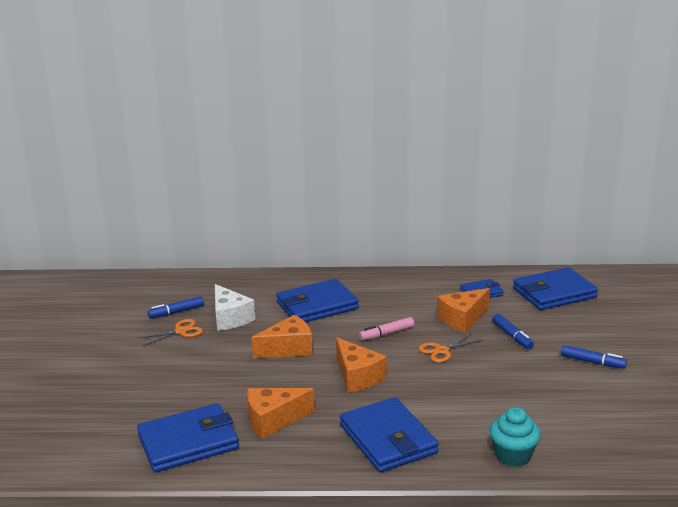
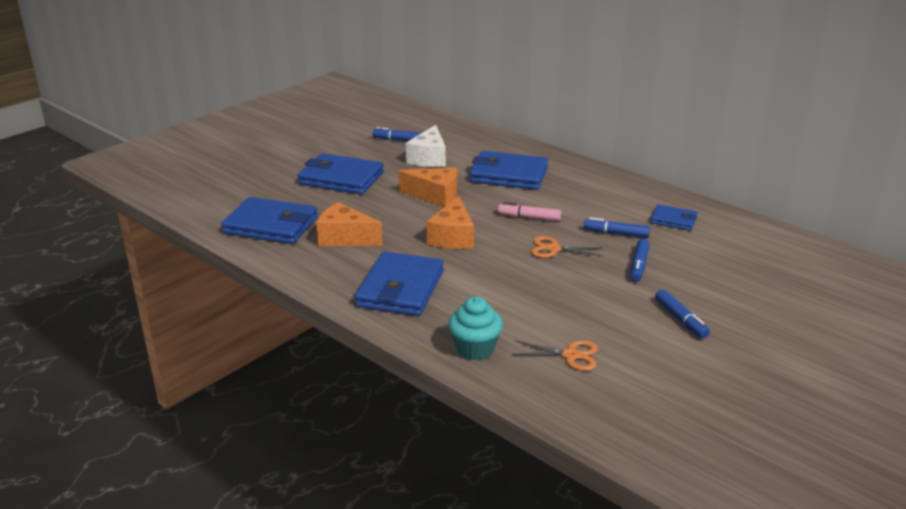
camera: 40 degrees right, 5 degrees up
orange scissors [139,319,203,346] -> orange scissors moved to [512,340,598,371]
orange cheese [437,288,490,333] -> blue marker [584,217,650,238]
blue wallet [513,267,598,310] -> blue wallet moved to [298,153,384,194]

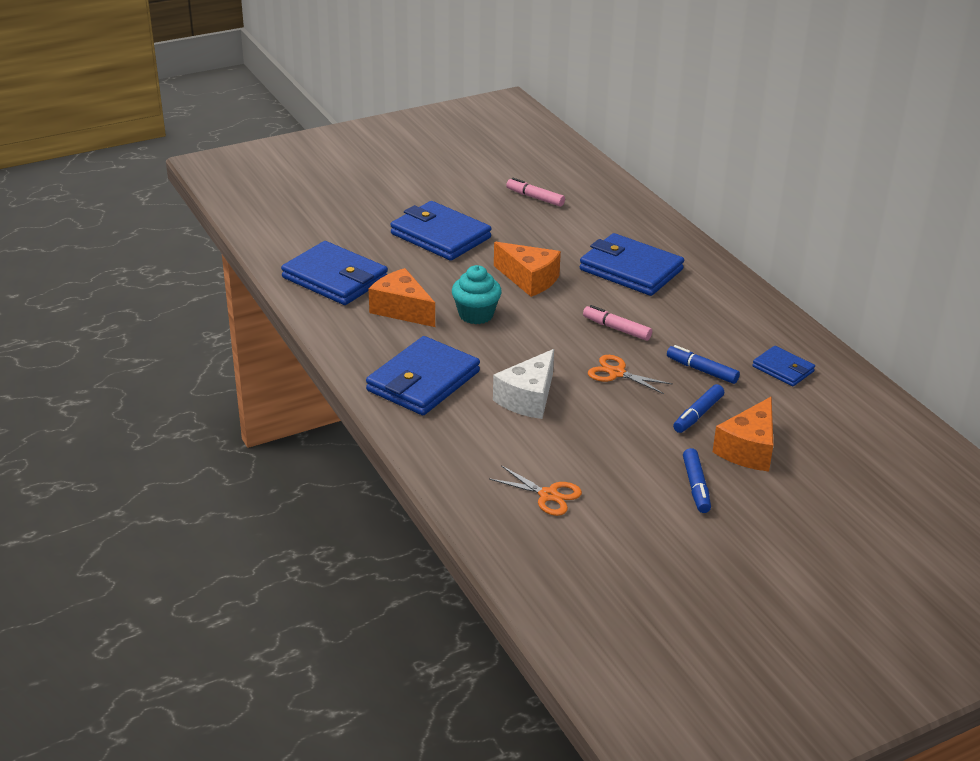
camera: 20 degrees right, 5 degrees up
blue marker [373,127,421,141] -> pink marker [506,178,565,207]
white cheese [406,125,446,167] -> white cheese moved to [493,349,554,419]
orange cheese [426,196,474,249] -> orange cheese moved to [713,397,773,472]
turquoise cupcake [448,297,503,361] -> turquoise cupcake moved to [452,265,502,324]

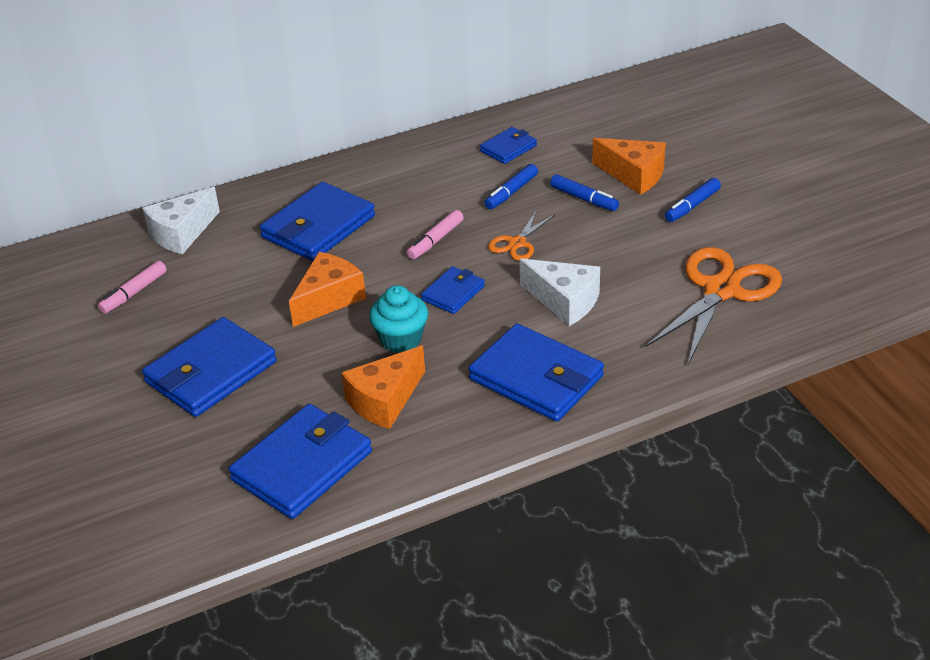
camera: 85 degrees left, 5 degrees up
orange scissors [489,465,582,516] -> orange scissors [645,247,782,364], size x1.97
blue marker [683,448,711,513] -> blue marker turned 135 degrees clockwise [665,178,721,222]
none -> white cheese [142,187,220,254]
none -> blue wallet [421,266,485,314]

